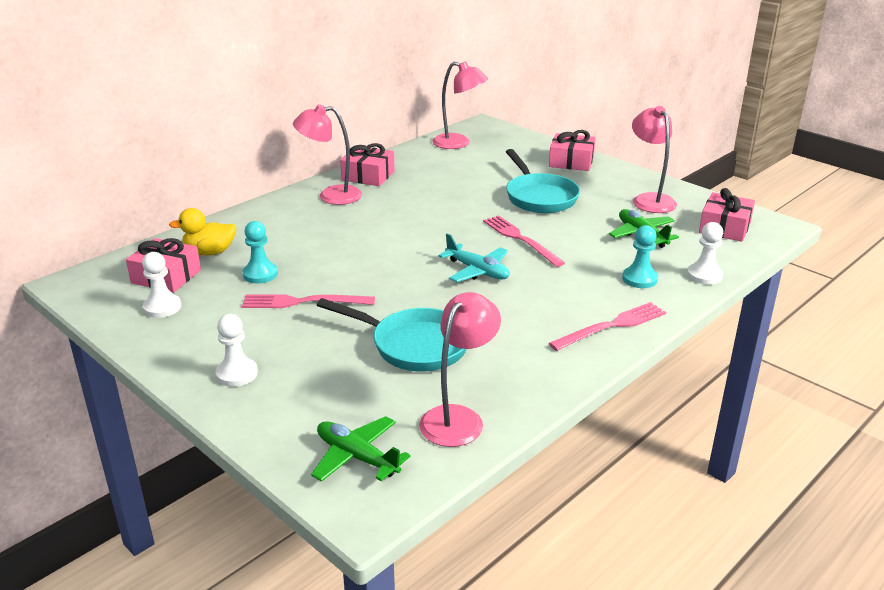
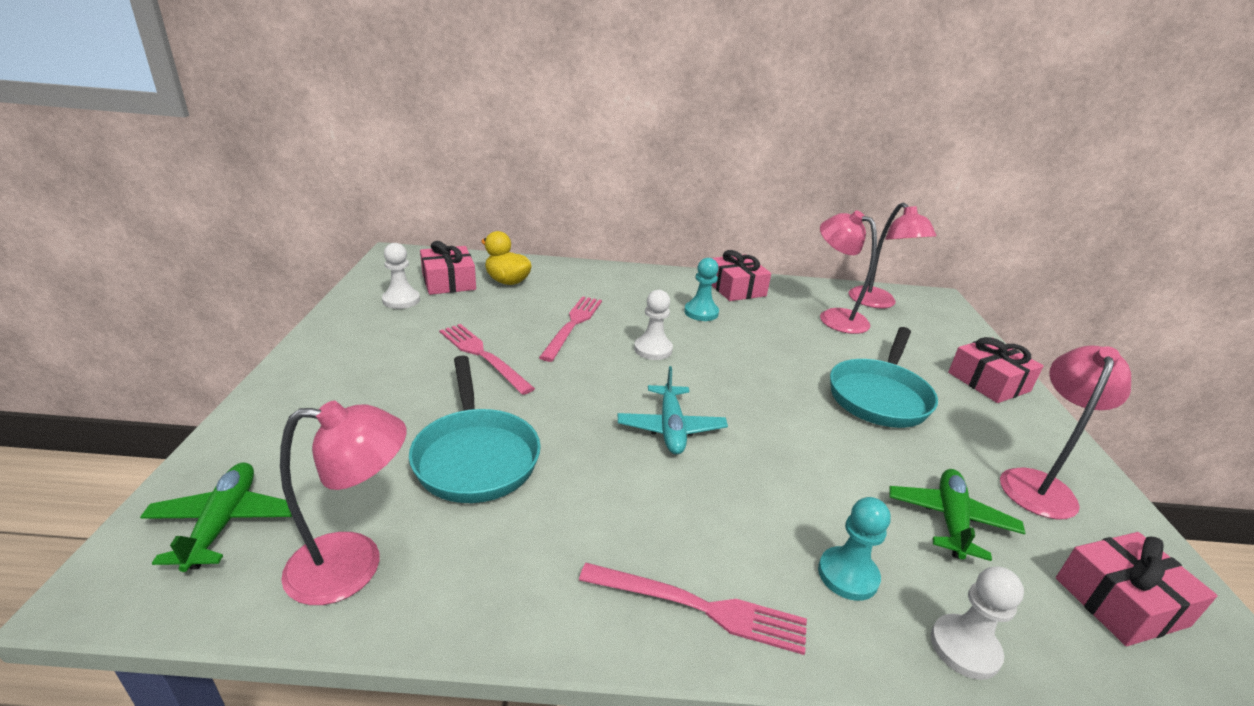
camera: 45 degrees right, 0 degrees up
white pawn [216,314,258,387] -> white pawn moved to [634,290,673,360]
turquoise pawn [243,221,278,283] -> turquoise pawn moved to [684,258,719,321]
pink lamp [293,104,362,205] -> pink lamp moved to [820,211,877,334]
pink fork [483,216,565,267] -> pink fork moved to [539,296,602,362]

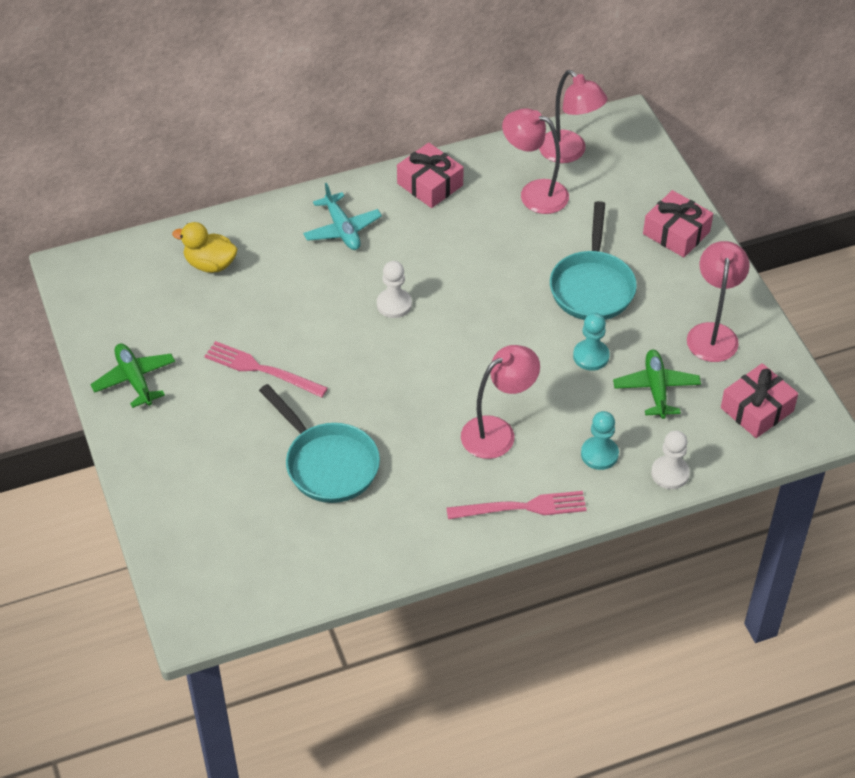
camera: 20 degrees left, 20 degrees up
green plane [140,462,298,572] -> green plane moved to [90,344,175,408]
pink lamp [280,401,407,605] -> pink lamp moved to [461,345,540,459]
white pawn [382,243,420,309] -> none
pink gift [420,241,476,295] -> none
pink fork [539,296,602,362] -> none
turquoise plane [618,366,728,455] -> turquoise plane moved to [303,183,382,250]
turquoise pawn [684,258,719,321] -> turquoise pawn moved to [573,313,610,371]

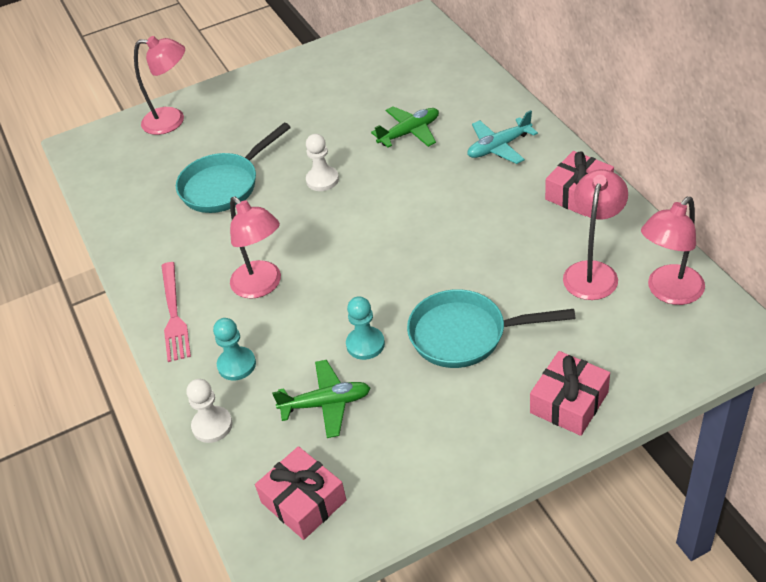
camera: 90 degrees right, 5 degrees down
green plane [90,344,175,408] -> green plane moved to [371,106,439,147]
yellow duck [172,222,237,273] -> none
pink fork [204,341,328,398] -> none
white pawn [377,261,412,318] -> white pawn moved to [306,134,339,191]
pink lamp [687,241,750,362] -> pink lamp moved to [134,36,185,135]

